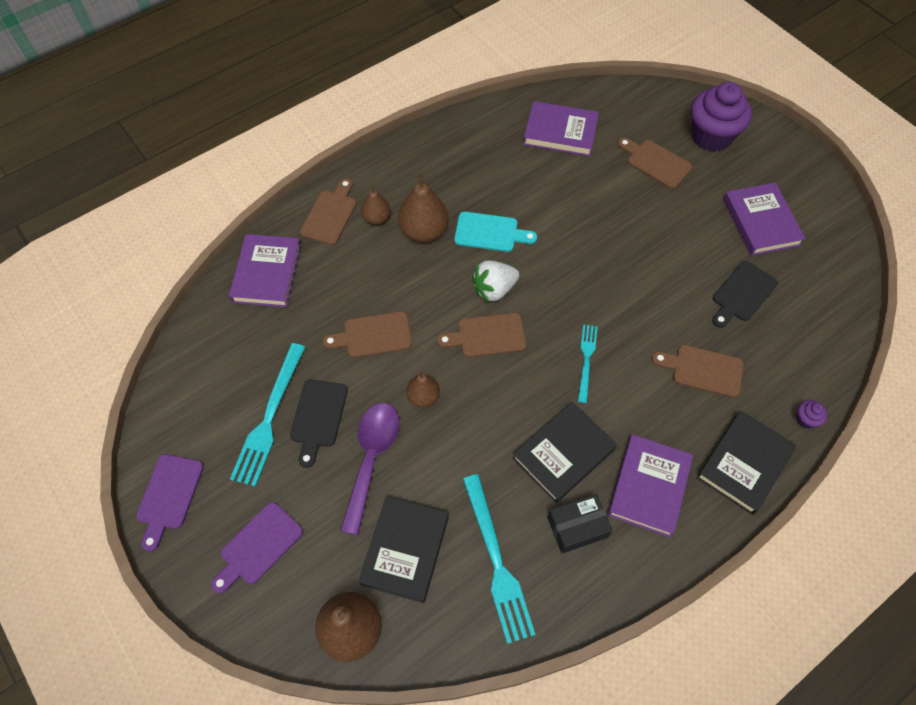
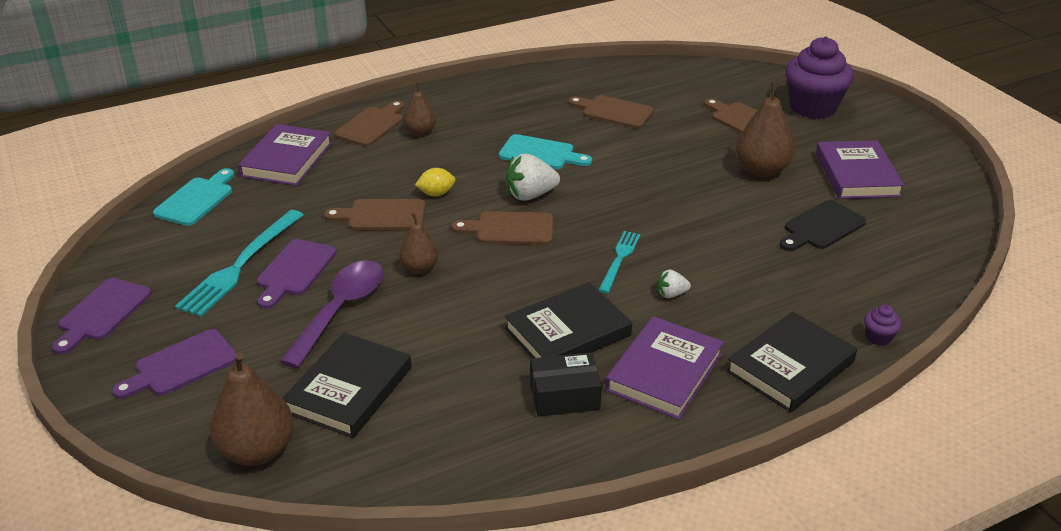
camera: 10 degrees right, 25 degrees down
black cutting board [290,379,348,468] -> purple cutting board [257,239,337,309]
brown pear [398,173,449,243] -> brown pear moved to [736,82,795,177]
turquoise fork [463,474,535,644] -> none
purple book [523,101,599,157] -> none
brown cutting board [652,345,744,397] -> brown cutting board moved to [568,95,654,129]
none -> turquoise cutting board [153,168,234,226]
none -> yellow lemon [415,168,456,196]
none -> white strawberry [657,269,691,298]

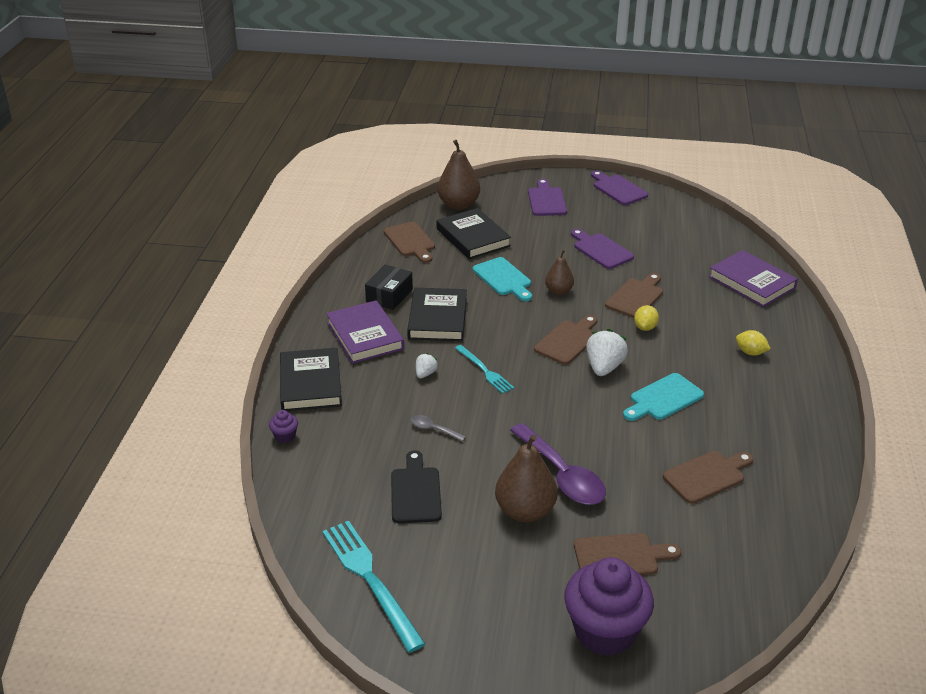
camera: 125 degrees right, 0 degrees up
turquoise cutting board [153,168,234,226] -> turquoise cutting board moved to [473,257,532,301]
turquoise fork [175,210,303,317] -> turquoise fork moved to [323,521,425,653]
purple spoon [280,260,384,368] -> purple spoon moved to [510,423,606,505]
brown cutting board [334,100,404,147] -> brown cutting board moved to [384,222,435,263]
brown pear [403,83,436,136] -> yellow lemon [736,330,771,355]
purple book [816,140,905,199] -> none
none -> grey spoon [410,415,466,442]

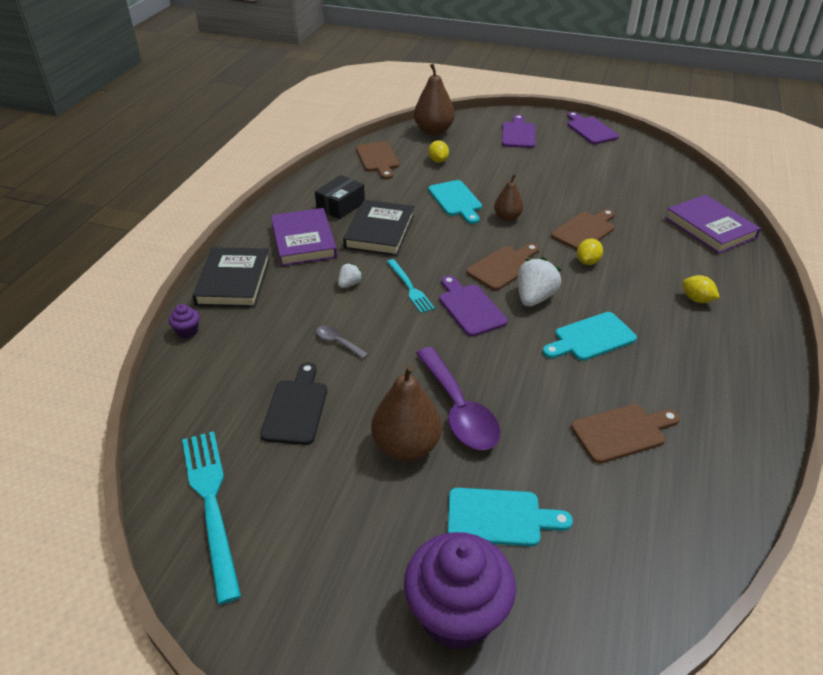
camera: 10 degrees right, 5 degrees up
black book [437,208,511,259] -> yellow lemon [428,140,449,163]
purple cutting board [571,229,634,269] -> purple cutting board moved to [439,275,508,337]
brown cutting board [574,533,681,575] -> turquoise cutting board [448,488,573,547]

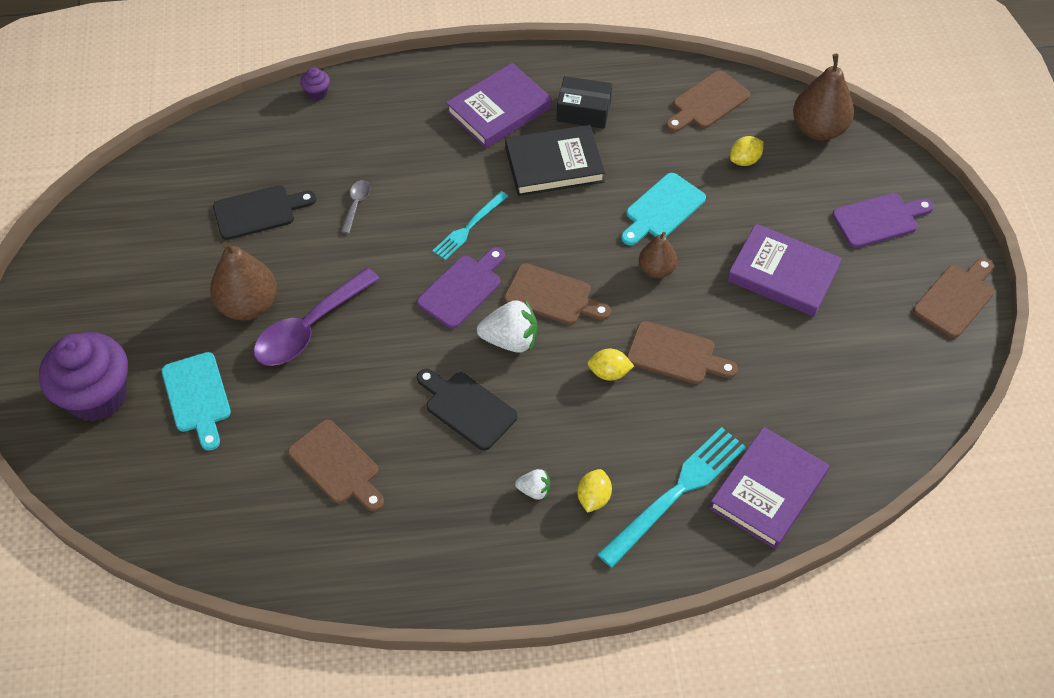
camera: 65 degrees right, 15 degrees up
turquoise fork [182,431,241,605] -> turquoise fork moved to [597,427,746,568]
black book [193,247,270,307] -> none
white strawberry [338,263,363,288] -> white strawberry moved to [515,469,550,500]
turquoise cutting board [543,312,637,361] -> black cutting board [417,369,518,450]
purple cutting board [567,112,619,144] -> brown cutting board [913,257,994,338]
none -> purple book [727,224,842,316]

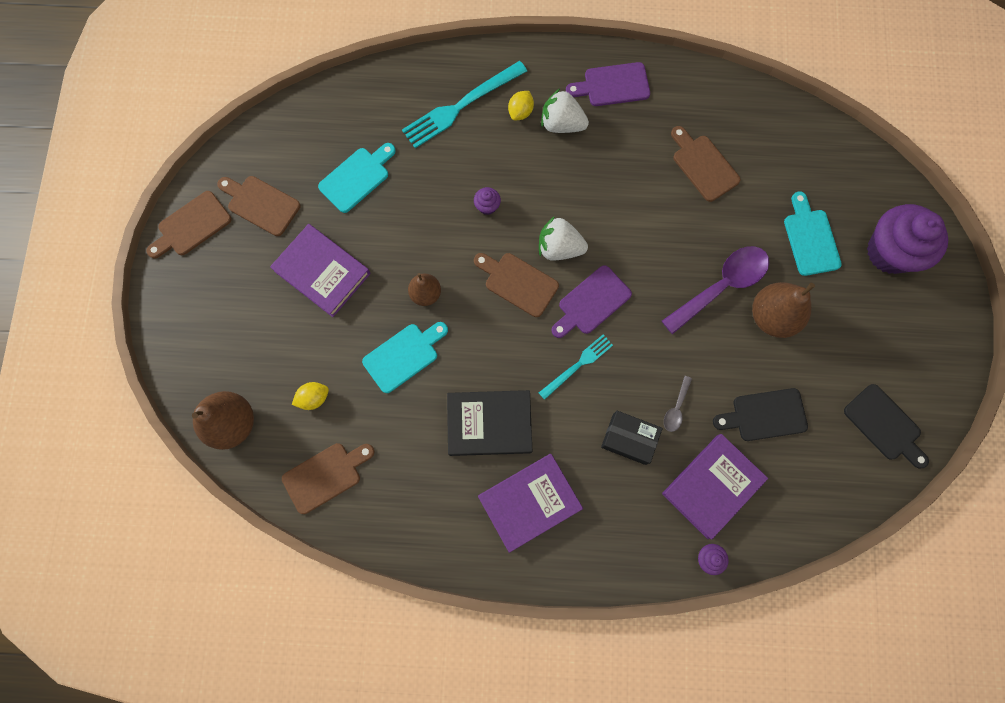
camera: 170 degrees left, 20 degrees up
black cutting board [417,369,518,450] -> black cutting board moved to [844,384,929,469]
white strawberry [515,469,550,500] -> white strawberry [541,89,589,133], size x1.84
black box [557,76,612,129] -> black box moved to [601,411,663,465]
yellow lemon [587,349,634,381] -> purple cupcake [474,187,501,215]
brown cutting board [627,321,738,384] -> brown cutting board moved to [217,176,300,236]
purple book [709,427,830,549] -> purple book moved to [662,434,768,540]
purple cutting board [832,193,934,248] -> purple cutting board moved to [566,62,650,106]
none -> turquoise cutting board [318,143,396,213]

